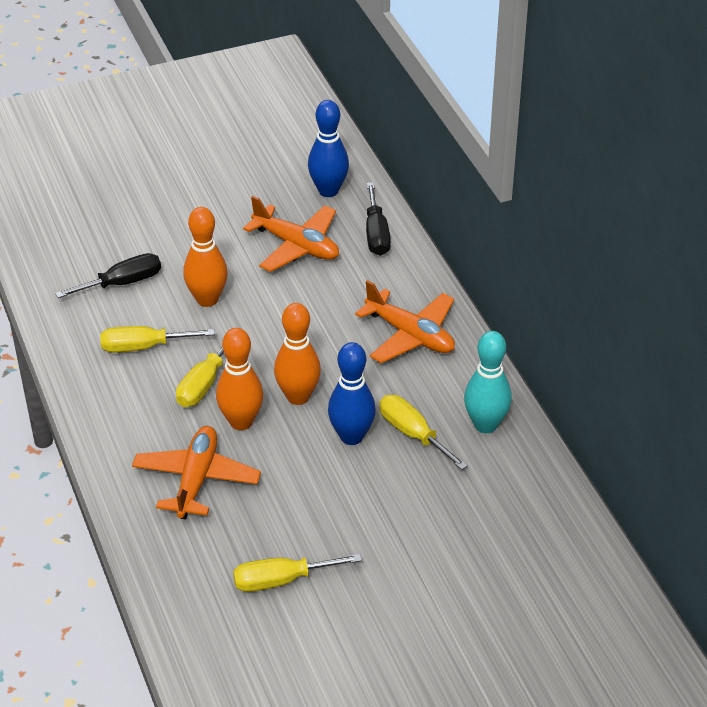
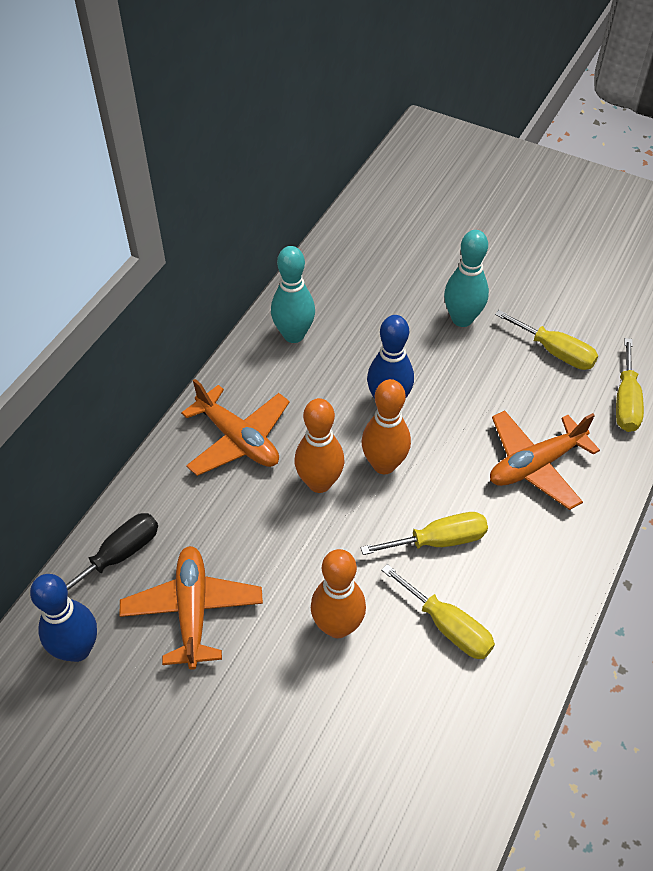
camera: 130 degrees left, 10 degrees up
black screwdriver [55,253,161,298] -> none
orange bowling pin [216,328,263,430] -> orange bowling pin moved to [295,398,344,493]
orange plane [355,280,455,363] -> orange plane turned 135 degrees clockwise [181,379,290,476]
yellow screwdriver [380,395,468,470] -> yellow screwdriver moved to [616,338,644,432]
none -> turquoise bowling pin [444,230,489,327]

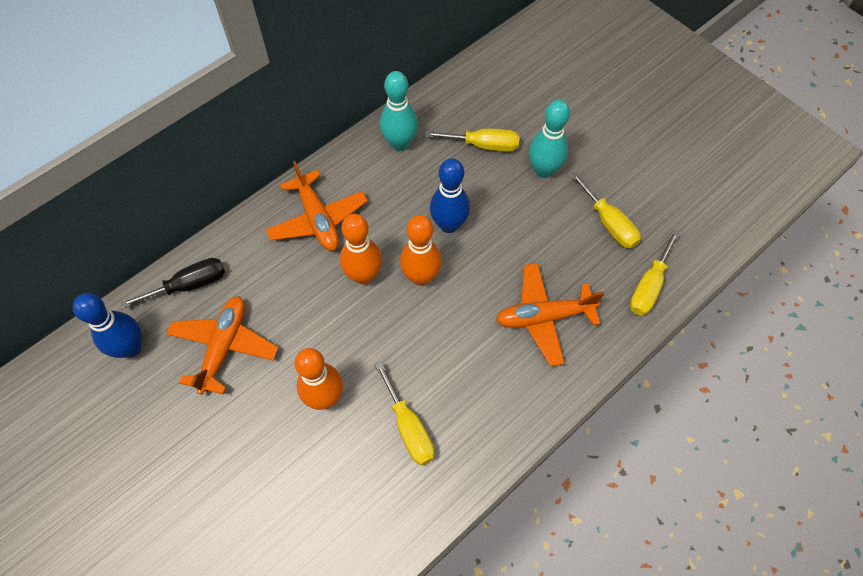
camera: 20 degrees right, 10 degrees up
yellow screwdriver [361,512,488,555] -> yellow screwdriver moved to [425,129,520,152]

